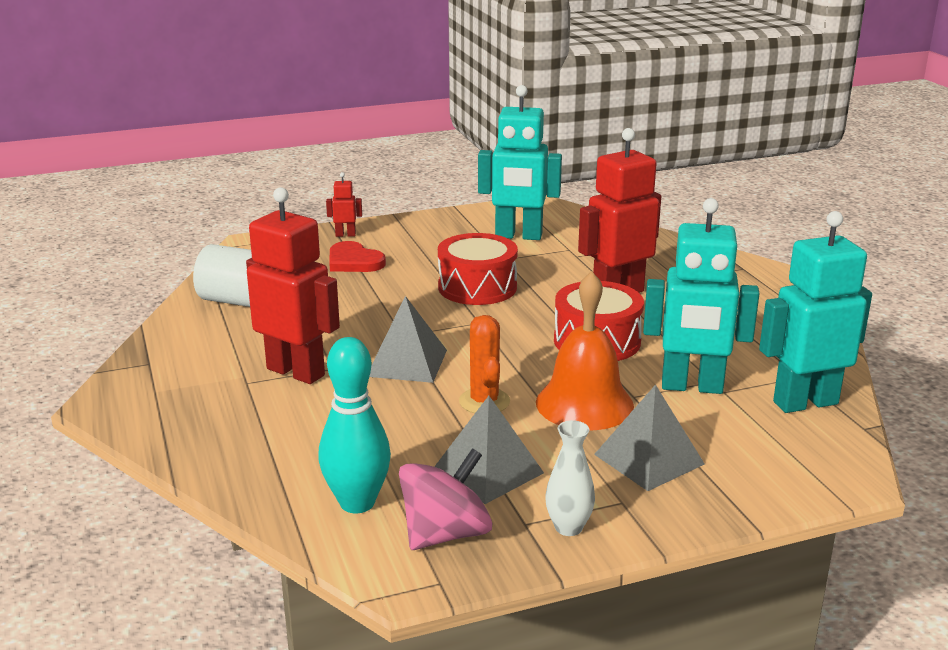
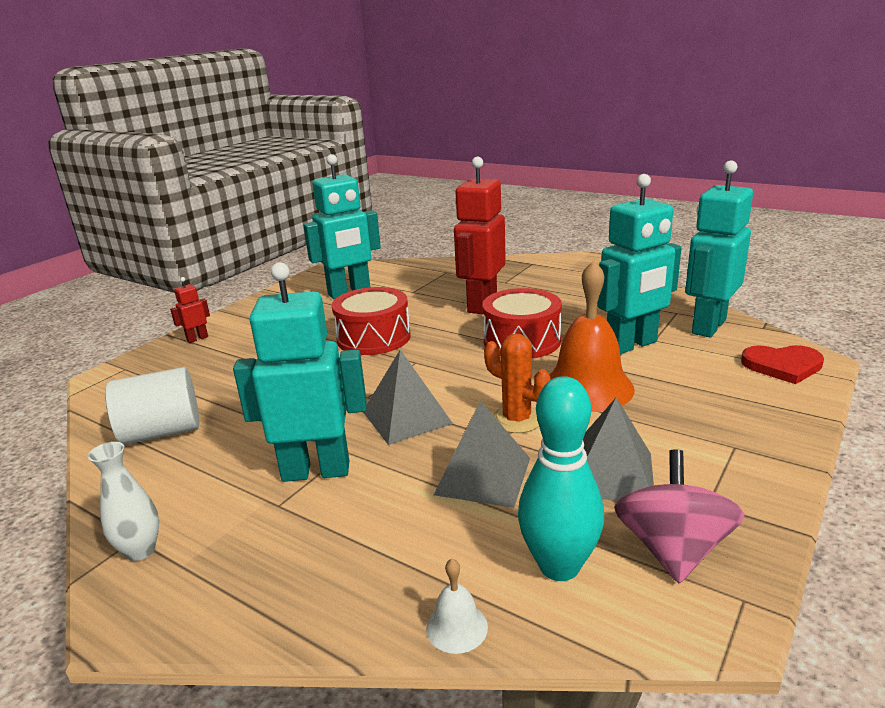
camera: 35 degrees left, 0 degrees up
red robot [246,187,340,384] -> turquoise robot [233,262,367,482]
red heart [329,241,386,272] -> red heart moved to [741,345,824,384]
white vase [545,420,595,536] -> white vase moved to [88,442,159,561]
grey pyramid [594,384,705,491] -> grey pyramid moved to [434,401,530,508]
none -> white bell [426,559,488,654]

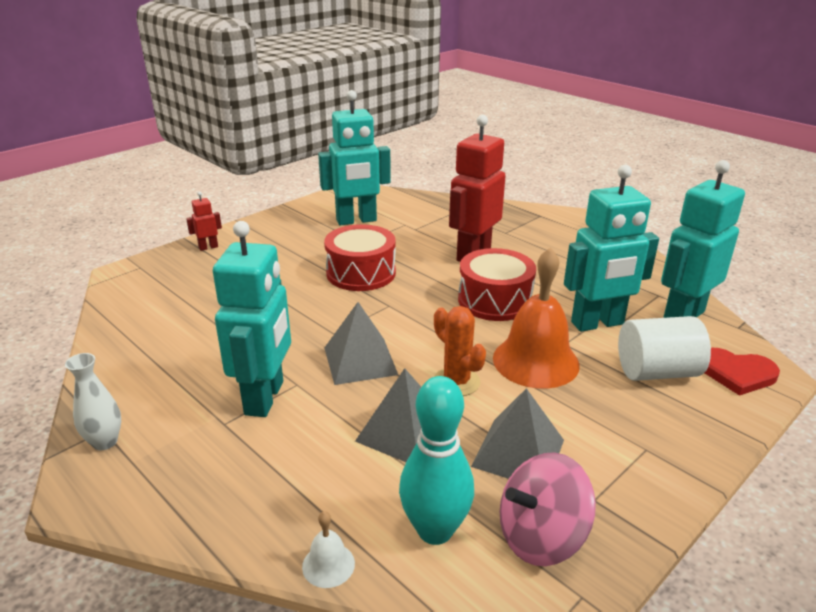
camera: 10 degrees right, 5 degrees up
white cylinder [105,367,199,445] -> white cylinder moved to [618,316,711,381]
turquoise robot [233,262,367,482] -> turquoise robot turned 90 degrees clockwise [213,221,291,417]
pink spinning top [614,449,745,583] -> pink spinning top turned 135 degrees counterclockwise [500,452,596,566]

